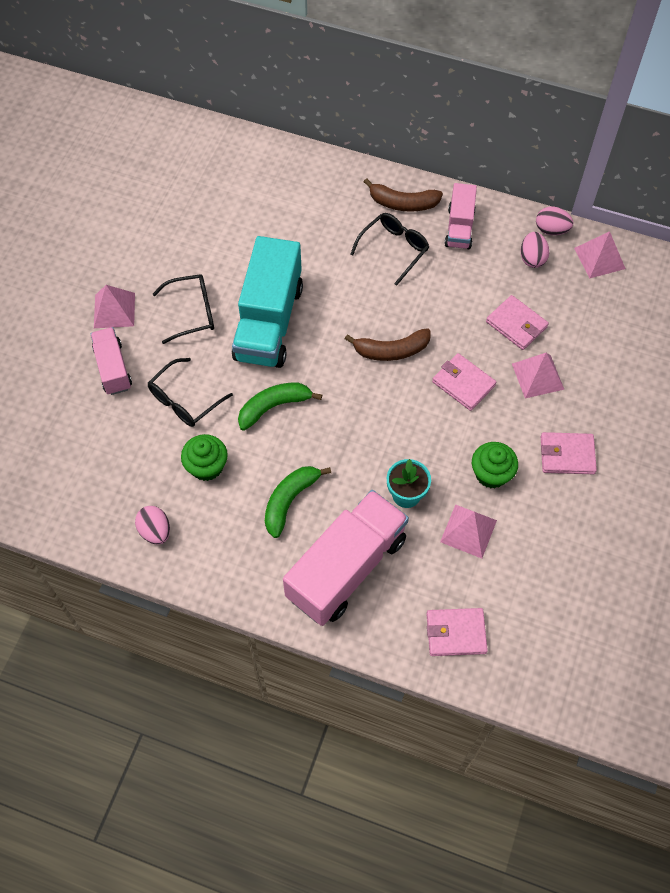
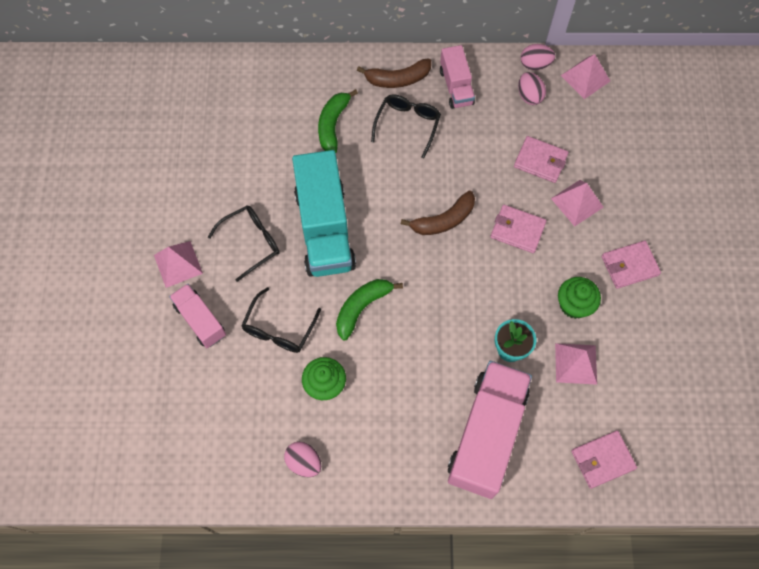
camera: 20 degrees left, 5 degrees up
green banana [265,466,331,538] -> green banana moved to [318,89,358,153]

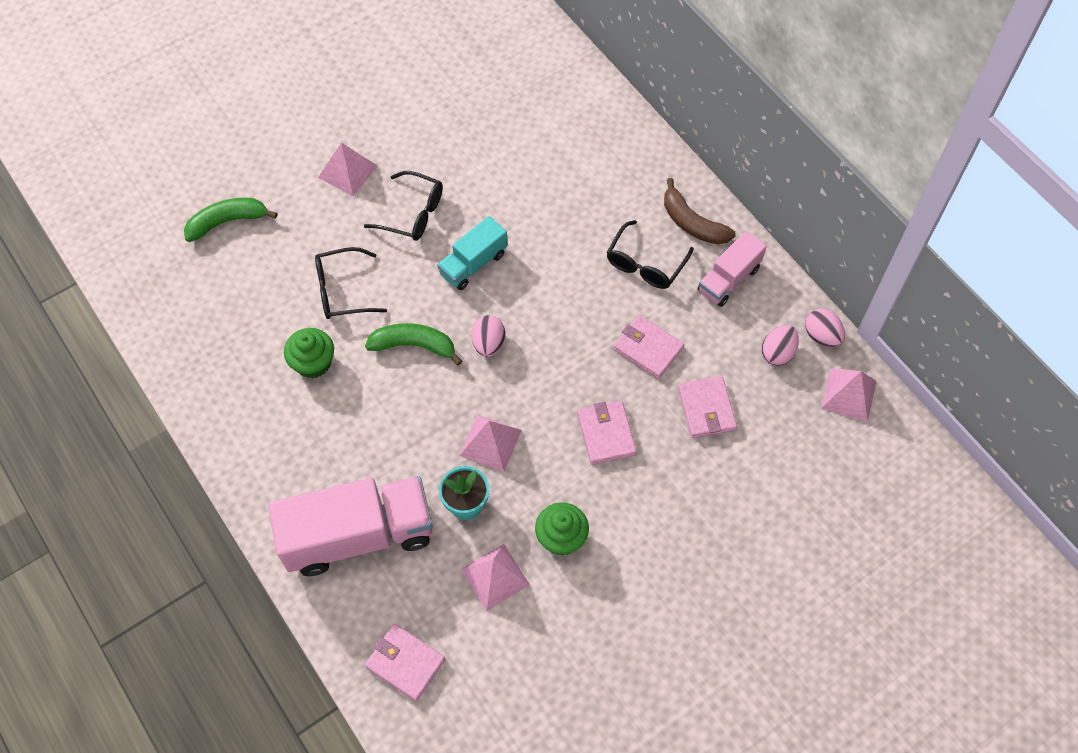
camera: 55 degrees right, 5 degrees down
pink truck [169,284,226,348] -> none
pink egg [284,442,321,477] -> pink egg moved to [472,315,505,357]
turquoise truck [292,150,356,277] -> turquoise truck [437,216,507,290], size x0.54
green banana [318,89,358,153] -> green banana moved to [184,198,278,242]
black glasses [371,94,441,158] -> black glasses turned 135 degrees clockwise [607,220,694,289]
brown banana [401,191,475,235] -> none
pink pyramid [551,180,604,227] -> pink pyramid moved to [459,415,522,471]
pink wallet [602,241,661,289] -> pink wallet moved to [613,315,685,379]

